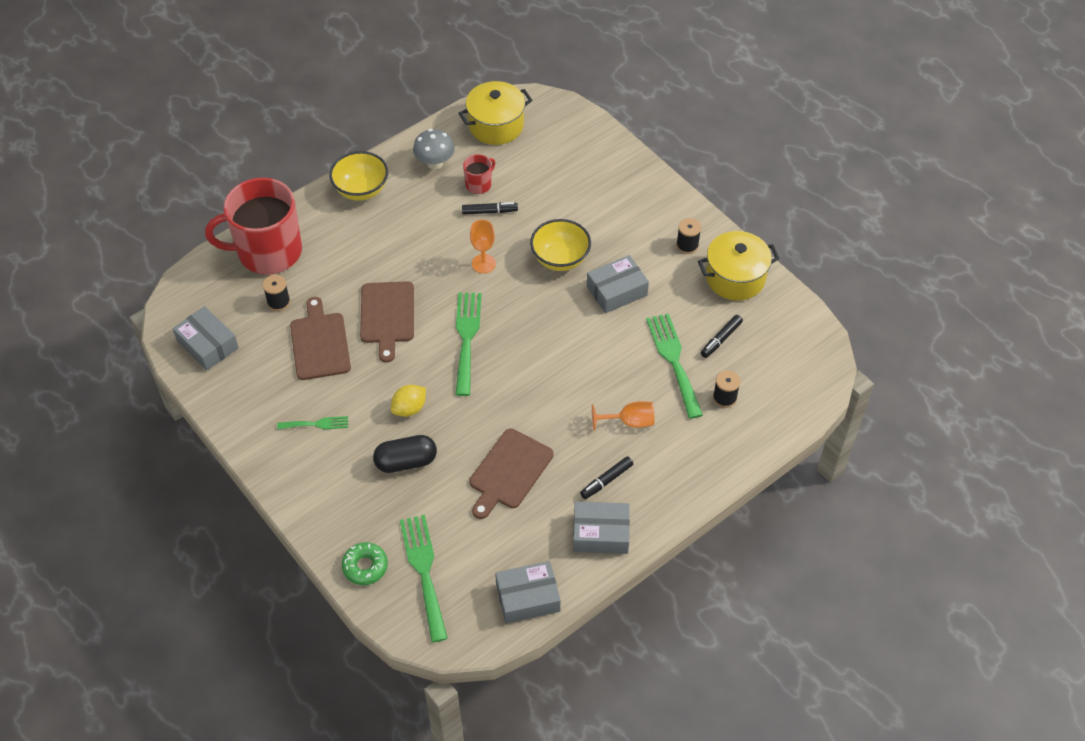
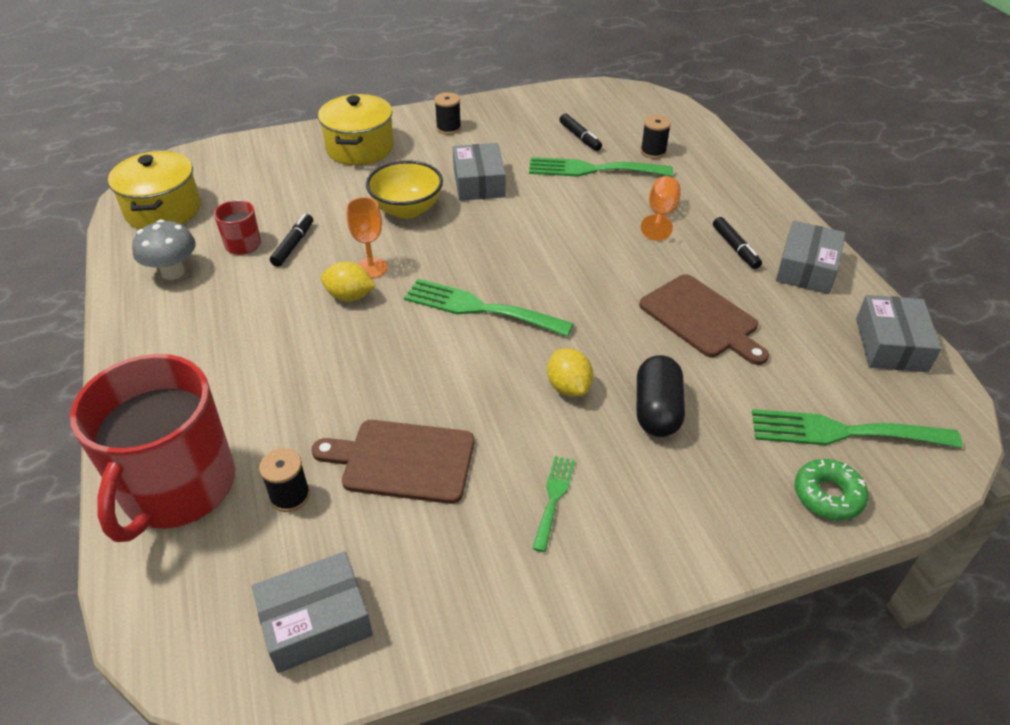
camera: 70 degrees left, 10 degrees down
yellow bowl [329,151,388,201] -> none
brown cutting board [360,281,414,363] -> none
yellow pot [698,231,780,301] -> yellow pot moved to [318,94,394,165]
none -> yellow lemon [321,261,376,301]

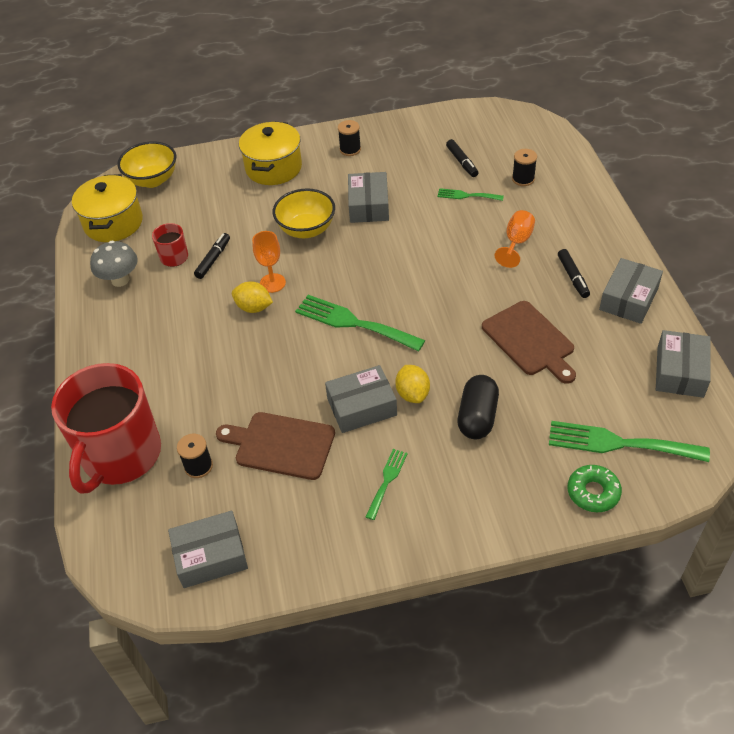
camera: 10 degrees right, 5 degrees up
green fork [529,157,673,177] -> green fork [437,188,504,201], size x0.54
none -> yellow bowl [117,141,176,188]
none -> grey box [325,365,397,433]

